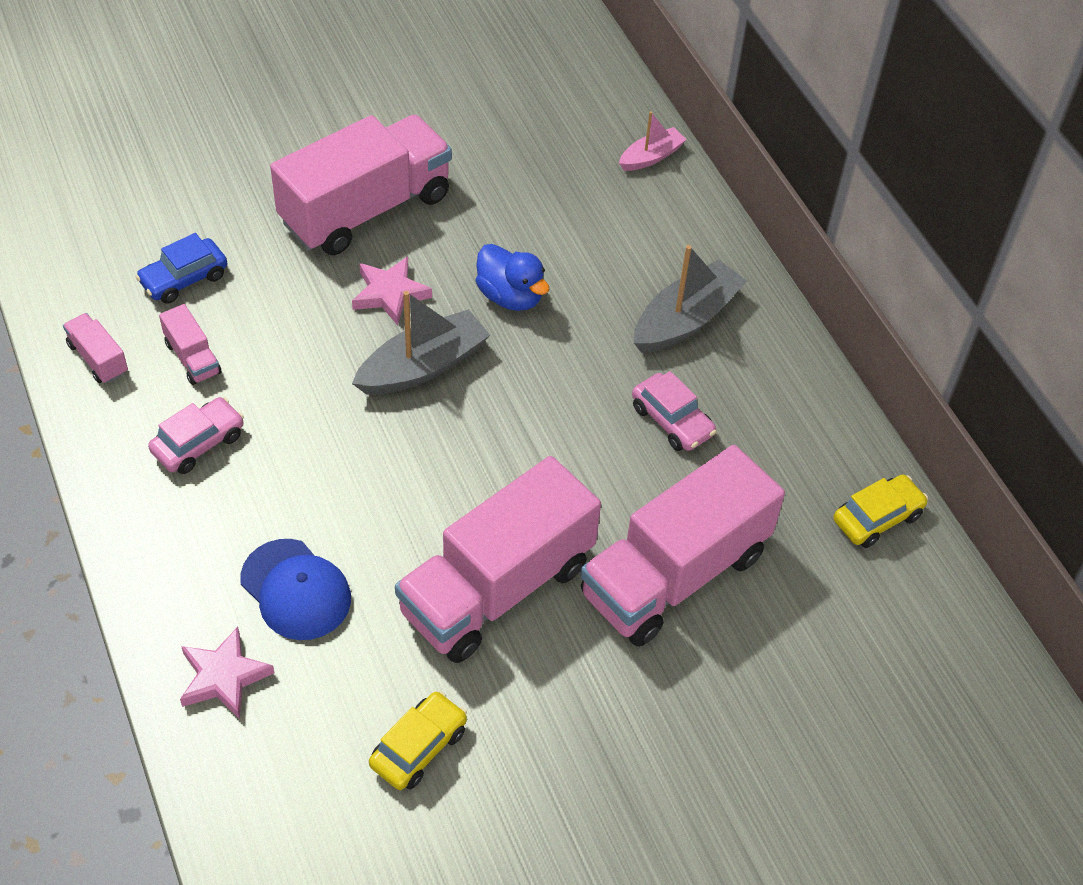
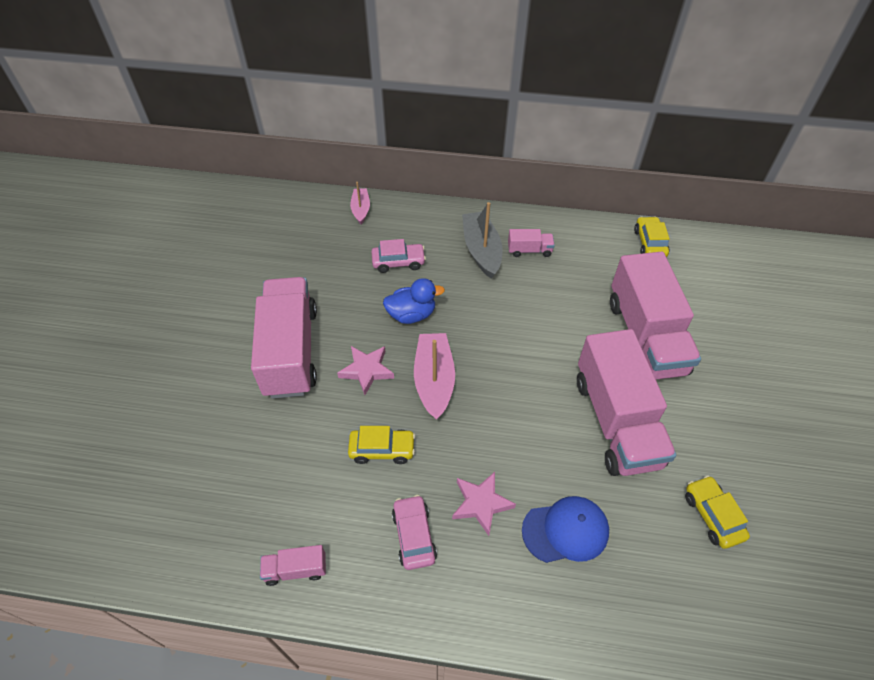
camera: 55 degrees left, 0 degrees up
blue car [135,233,227,304] -> none
pink truck [159,304,221,385] -> pink truck moved to [508,229,555,257]
pink star [180,627,274,719] -> pink star moved to [452,472,516,536]
grey boat [352,291,490,395] -> pink boat [414,333,455,420]
pink car [632,371,716,451] -> pink car moved to [371,239,426,273]
none -> yellow car [348,426,415,464]

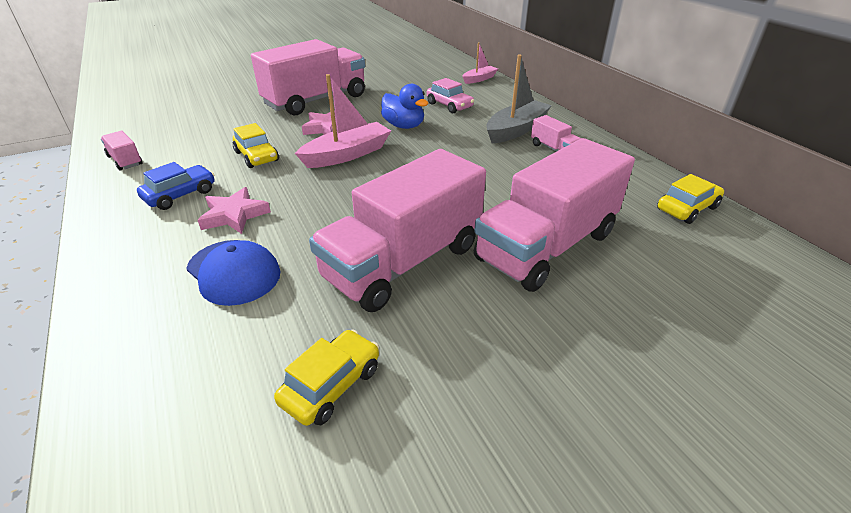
camera: 55 degrees right, 15 degrees down
pink car [392,495,437,570] -> blue car [137,162,215,210]

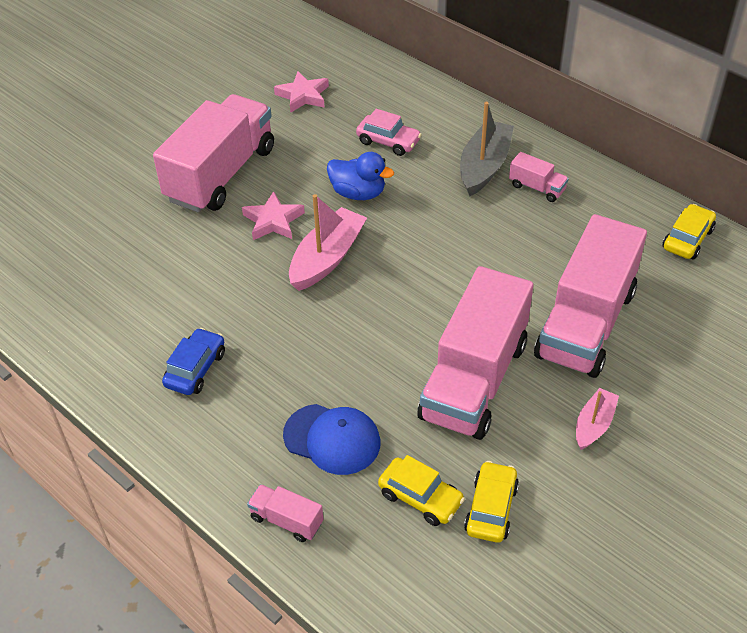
camera: 20 degrees left, 10 degrees up
pink truck [101,131,142,171] -> pink truck moved to [247,484,323,542]
pink star [198,187,271,234] -> pink star moved to [274,72,329,113]
yellow car [233,123,279,168] -> yellow car moved to [378,455,465,526]
pink boat [462,42,498,84] -> pink boat moved to [576,388,619,450]

